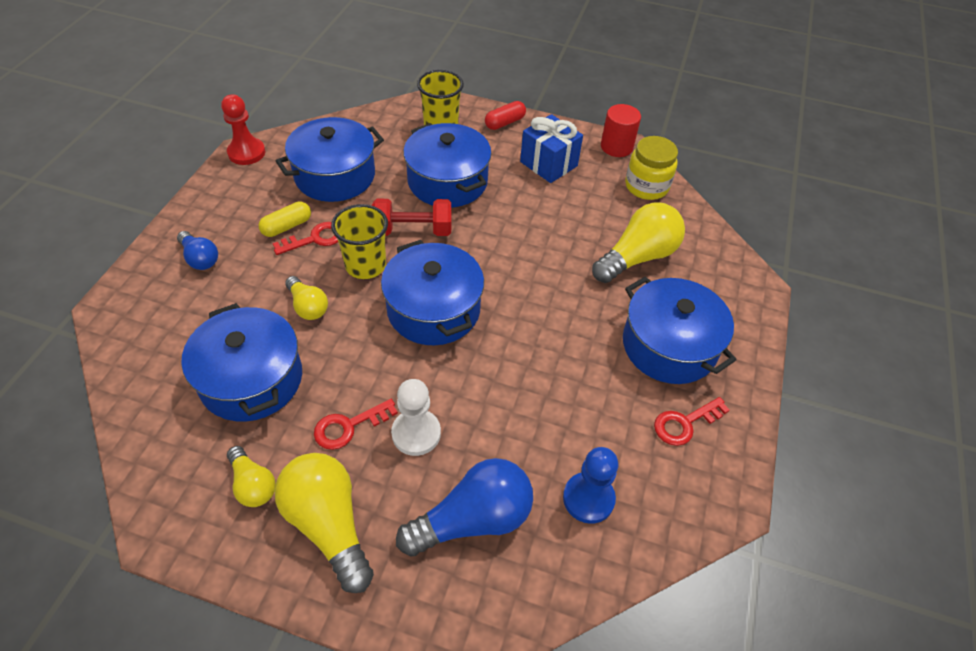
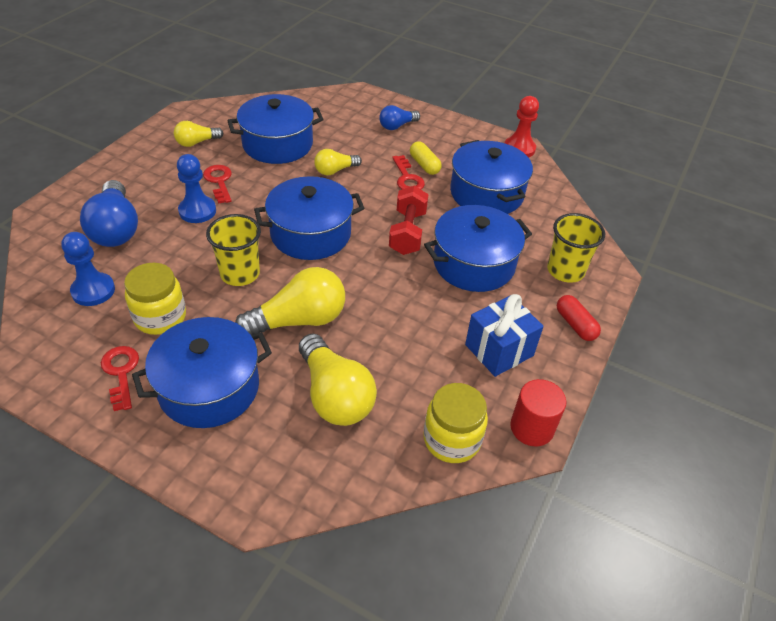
camera: 100 degrees right, 5 degrees down
yellow light bulb [274,453,374,593] -> yellow light bulb moved to [235,267,345,335]
yellow cup [331,204,388,279] -> yellow cup moved to [206,214,261,286]
white pawn [391,379,441,456] -> blue pawn [177,154,216,223]
none -> yellow jar [124,263,186,335]

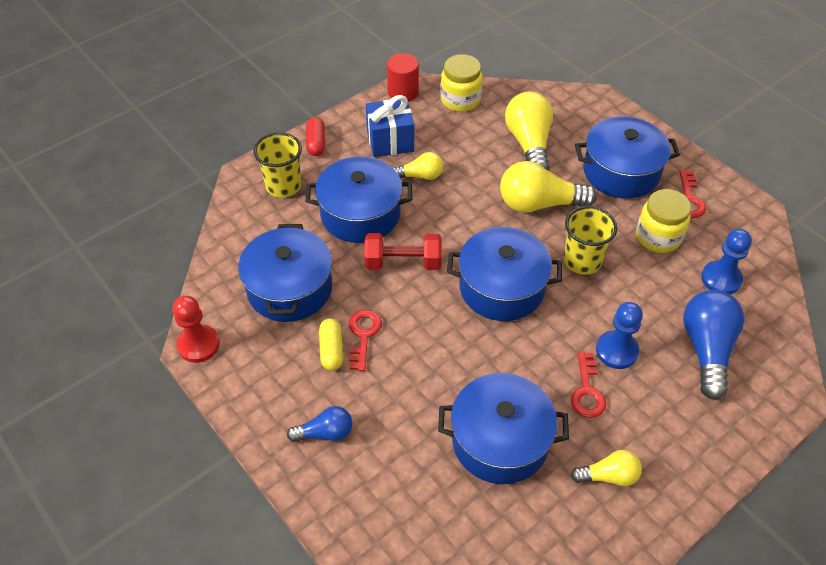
camera: 155 degrees left, 5 degrees up
yellow light bulb [314,149,362,175] -> yellow light bulb moved to [394,152,443,180]
red dumbbell [389,186,429,255] -> red dumbbell turned 60 degrees clockwise [364,233,442,270]

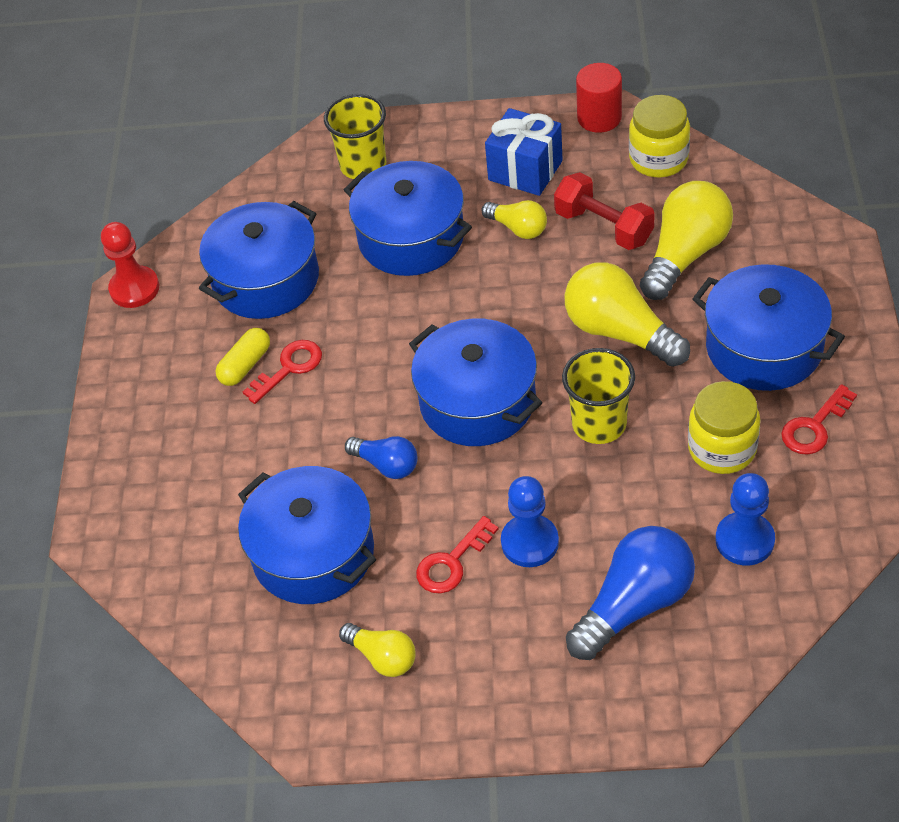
camera: 45 degrees right, 0 degrees up
blue light bulb [287,406,353,442] -> blue light bulb moved to [345,436,418,479]
red capsule [306,117,325,156] -> none
red dumbbell [364,233,442,270] -> red dumbbell moved to [554,172,655,250]

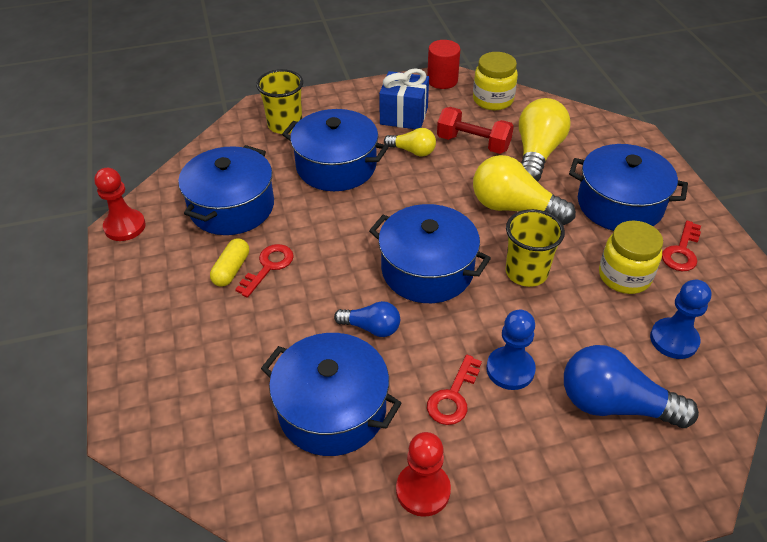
camera: 20 degrees left, 5 degrees down
yellow light bulb [339,623,415,677] -> red pawn [396,432,451,517]
blue light bulb [566,526,695,660] -> blue light bulb turned 105 degrees counterclockwise [564,345,699,428]

